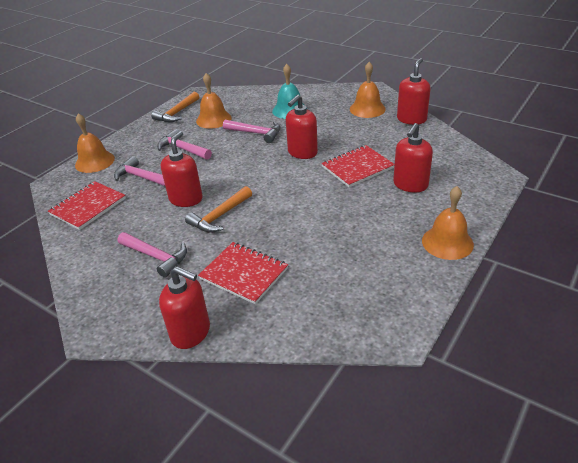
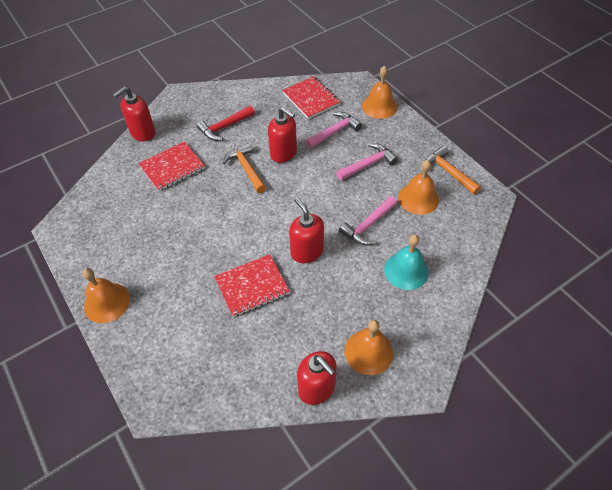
camera: 110 degrees right, 15 degrees up
pink hammer [118,232,187,278] -> red hammer [196,106,255,141]
red notebook [321,145,395,187] -> red notebook turned 75 degrees clockwise [214,254,290,317]
red soap dispenser [393,123,433,192] -> none

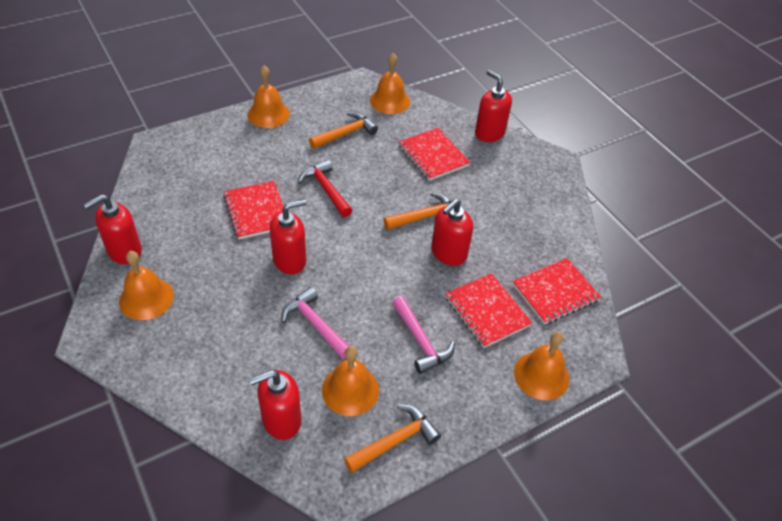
camera: 90 degrees right, 5 degrees down
red hammer [196,106,255,141] -> red hammer moved to [298,159,352,217]
pink hammer [305,112,362,149] -> red notebook [445,273,532,348]
turquoise bell [384,234,429,290] -> none
none -> red soap dispenser [249,370,302,440]
none -> orange hammer [309,112,378,149]
none -> orange bell [370,53,410,114]

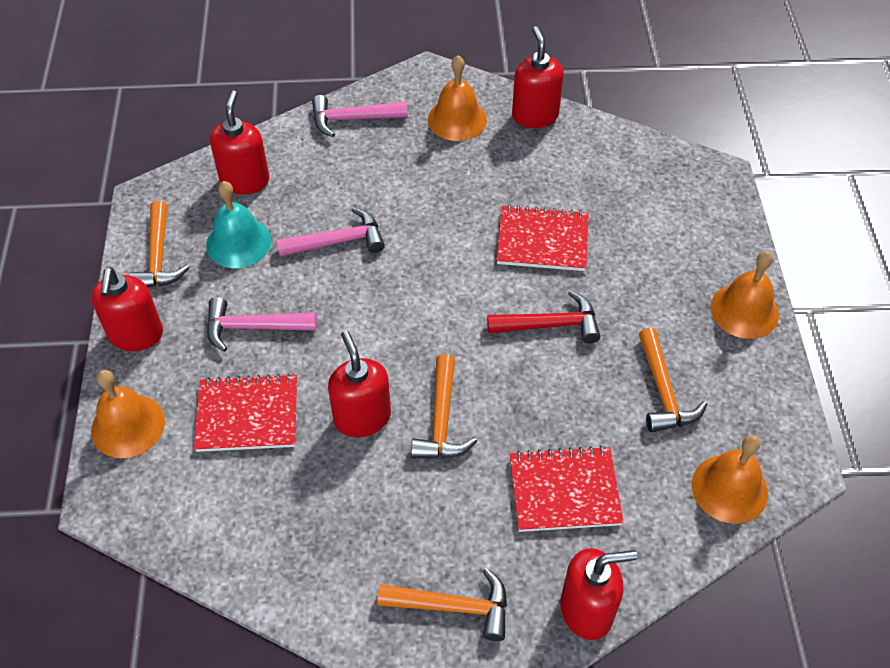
camera: 120 degrees right, 5 degrees up
red soap dispenser [269,199,307,274] -> red soap dispenser moved to [91,268,163,351]
orange bell [322,346,379,416] -> turquoise bell [206,181,271,268]
red notebook [512,258,601,324] -> none
none -> pink hammer [312,95,408,137]
none -> orange hammer [377,568,507,641]

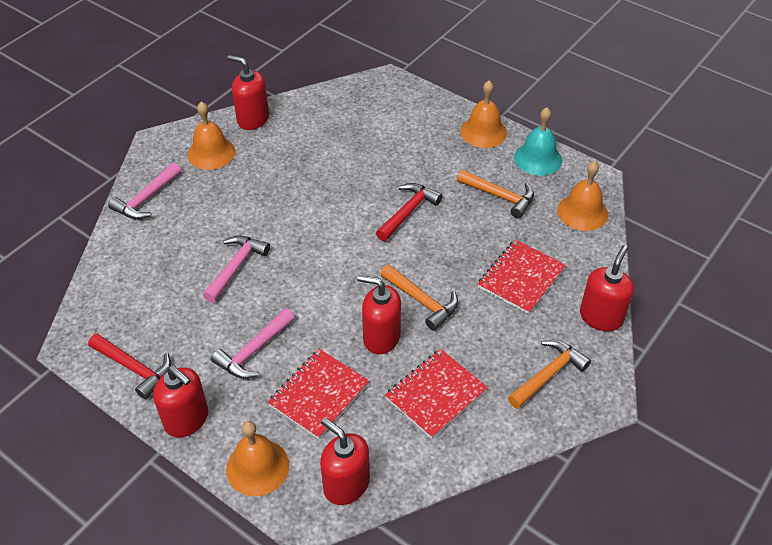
camera: 50 degrees left, 5 degrees down
orange hammer [129,201,190,287] -> red hammer [88,334,171,399]
turquoise bell [206,181,271,268] -> turquoise bell moved to [514,107,562,176]
red soap dispenser [210,91,269,194] -> red soap dispenser moved to [320,418,370,505]
red notebook [497,205,589,271] -> red notebook moved to [385,349,488,439]

